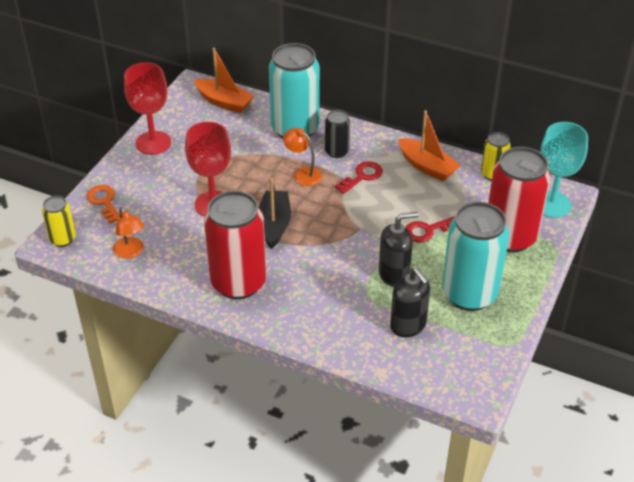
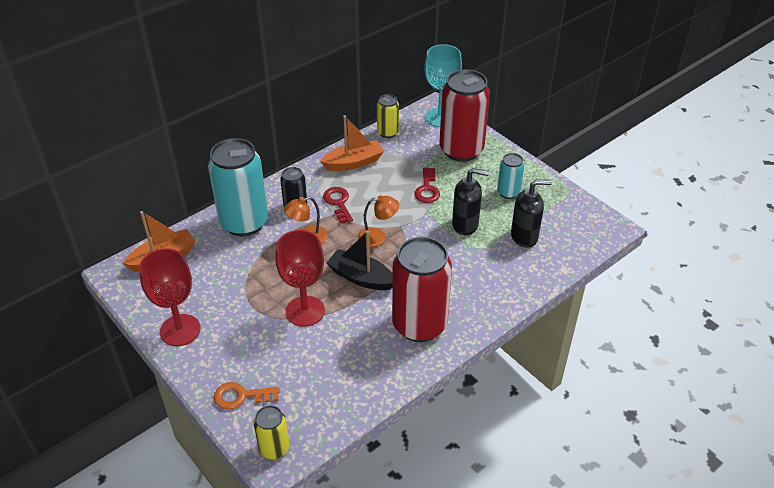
camera: 65 degrees left, 0 degrees up
orange lamp [113,207,144,259] -> orange lamp moved to [358,195,399,247]
black soap dispenser [379,212,419,287] -> black soap dispenser turned 90 degrees clockwise [452,168,489,235]
turquoise can [442,202,509,311] -> turquoise can [497,153,524,199], size x0.49

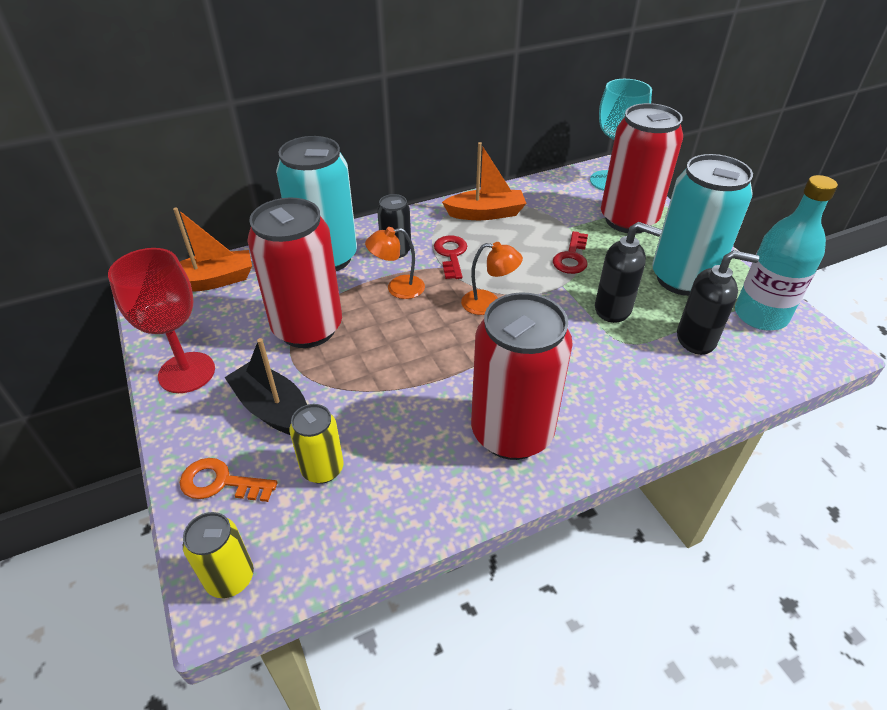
camera: 15 degrees right, 0 degrees up
red goblet [275,230,325,327] -> none
black boat [326,230,393,290] -> black boat moved to [224,338,307,435]
yellow can [377,94,399,138] -> yellow can moved to [289,404,343,484]
turquoise can [497,153,524,199] -> turquoise can [652,154,753,296], size x2.02
none -> red can [248,198,342,348]
none -> turquoise bottle [735,175,838,330]

